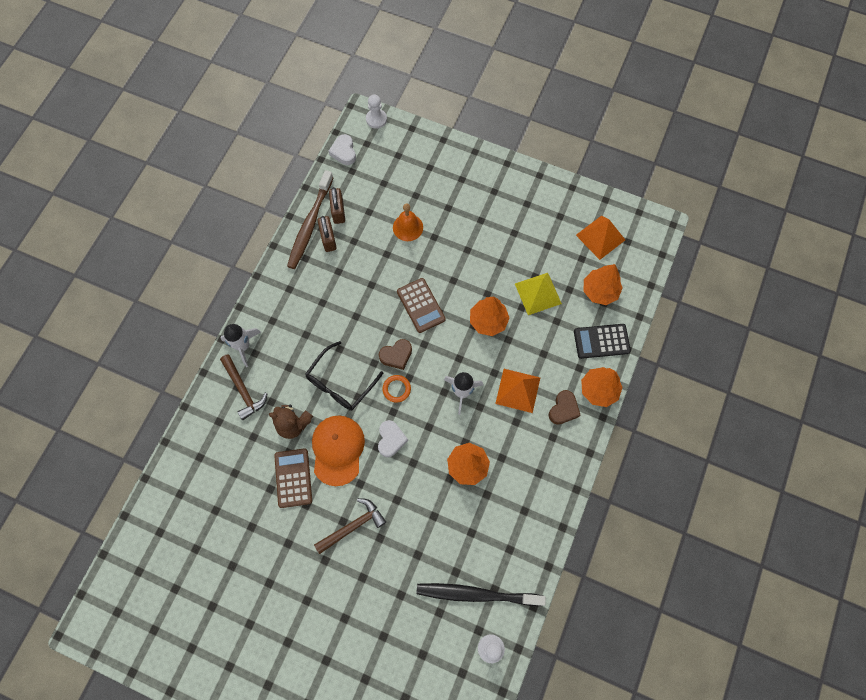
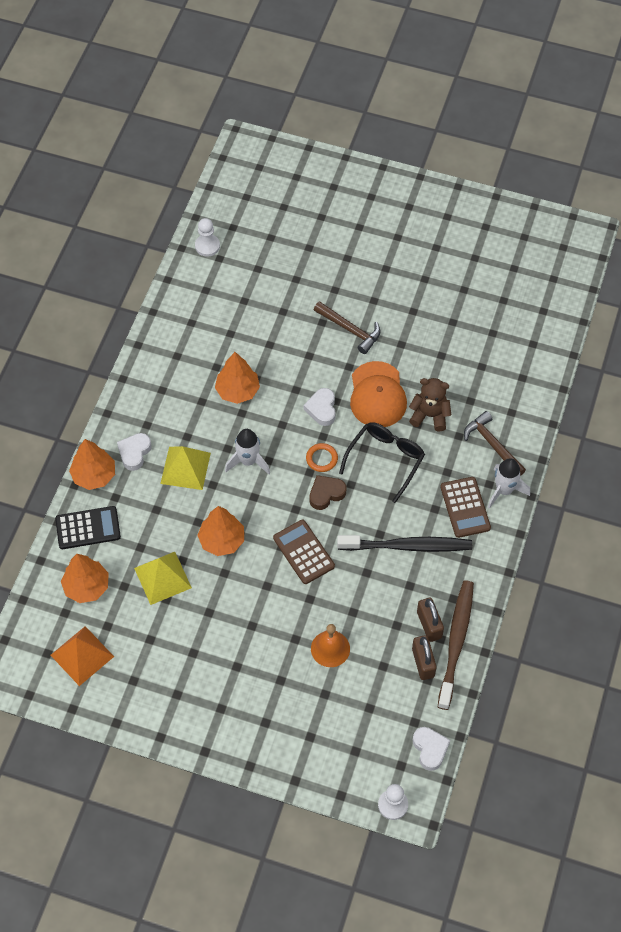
camera: 175 degrees right, 10 degrees down
brown calculator [274,448,312,508] -> brown calculator moved to [440,477,491,538]
brown hammer [314,498,386,554] -> brown hammer turned 105 degrees counterclockwise [314,301,380,354]
black toothbrush [416,583,546,606] -> black toothbrush moved to [337,535,472,552]
orange pyramid [495,369,540,413] -> yellow pyramid [160,446,211,490]
brown heart [549,390,580,425] -> white heart [117,433,152,471]

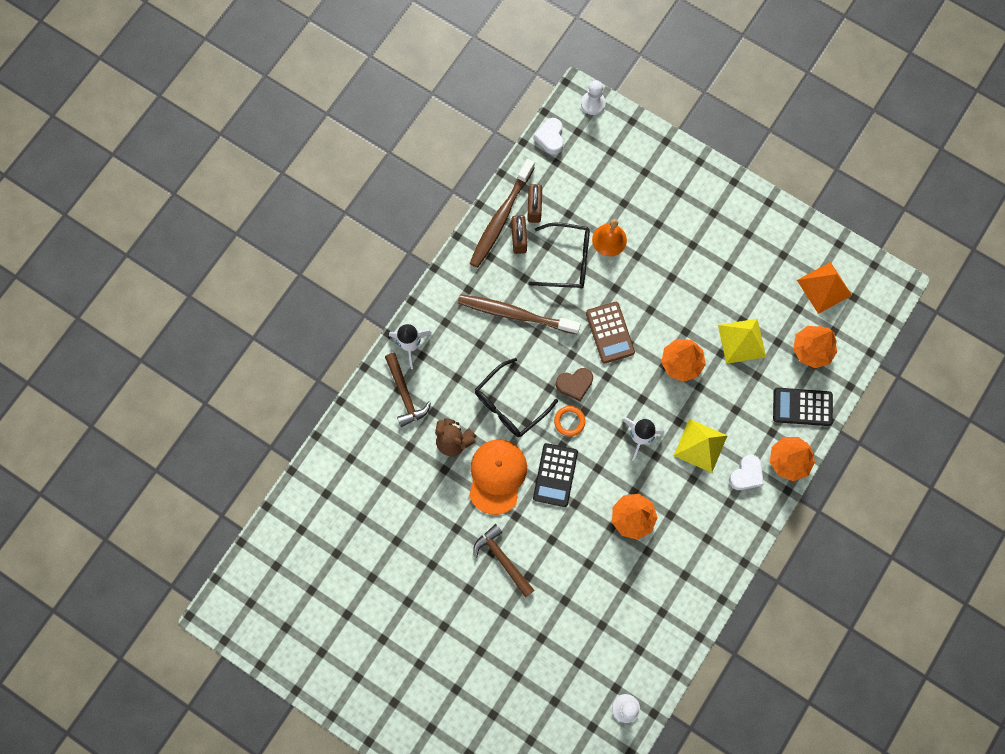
camera: 165 degrees left, 15 degrees up
white heart [304,388,336,426] -> black calculator [533,443,578,507]
black toothbrush [337,535,472,552] -> brown toothbrush [458,294,581,334]
brown calculator [440,477,491,538] -> none
none -> black glasses [528,222,590,289]

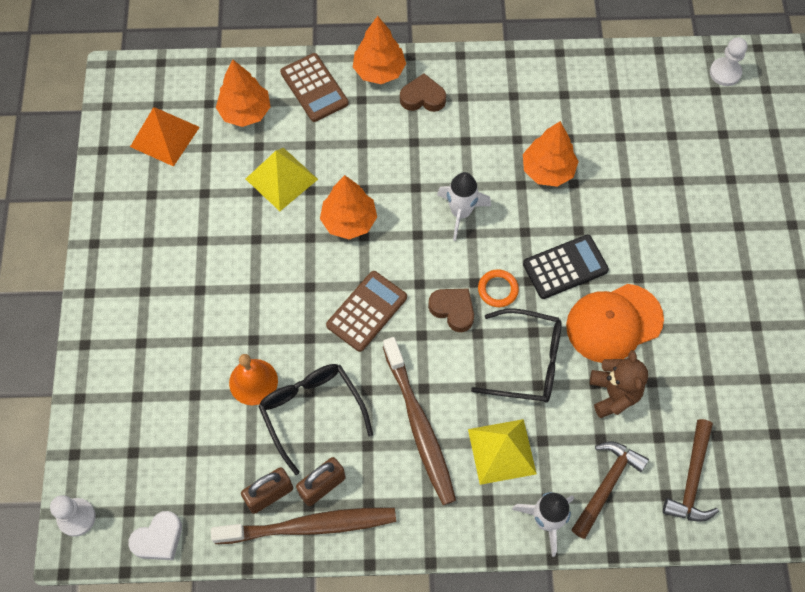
camera: 125 degrees left, 10 degrees down
brown hammer [473,524,535,598] -> brown hammer moved to [663,419,719,522]
yellow pyramid [674,419,728,473] -> yellow pyramid moved to [468,419,537,485]
white heart [729,455,764,490] -> brown heart [400,73,446,112]
black calculator [773,388,833,426] -> brown calculator [280,53,349,122]

